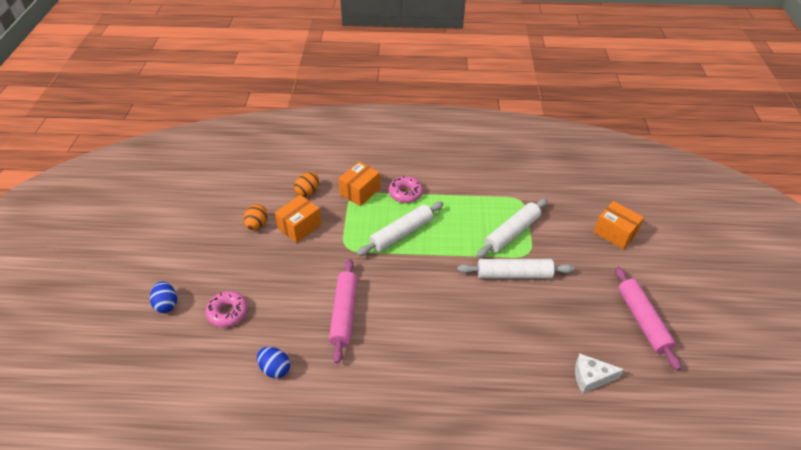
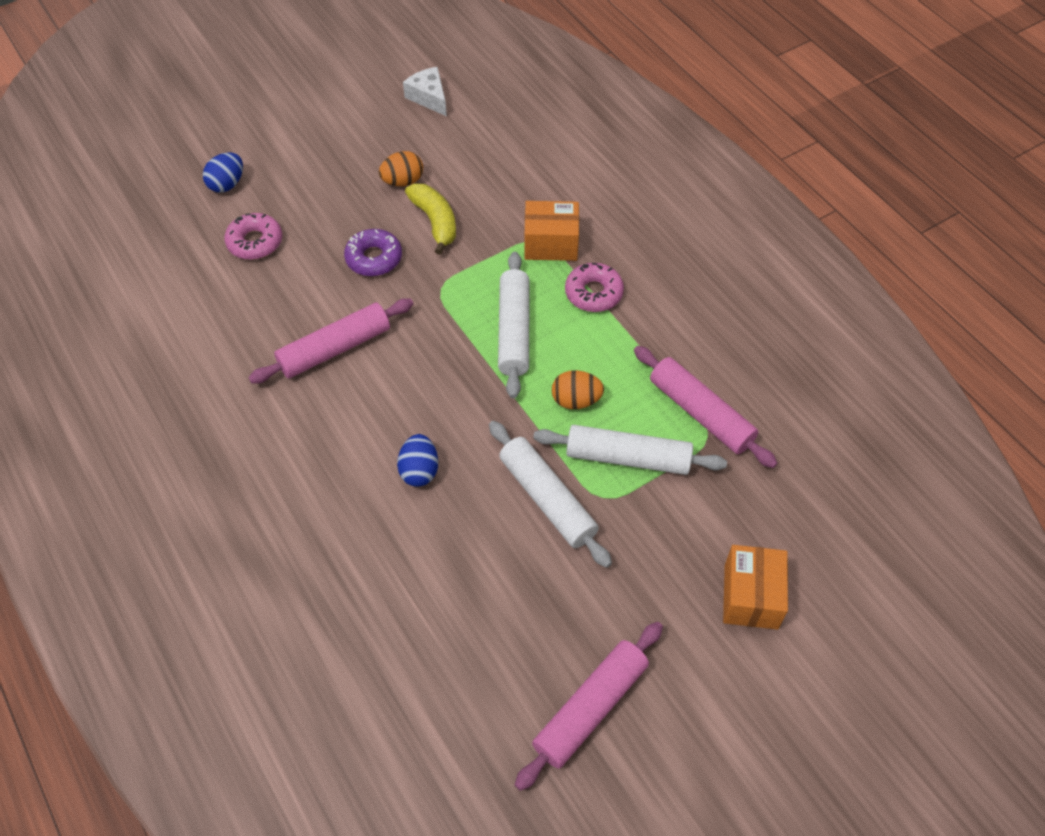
camera: 55 degrees right, 10 degrees up
blue egg [257,347,290,378] -> blue egg moved to [397,434,438,487]
orange box [275,195,322,243] -> yellow banana [405,183,456,255]
orange egg [294,172,319,197] -> orange egg moved to [552,370,604,409]
white rolling pin [357,201,444,256] -> white rolling pin turned 75 degrees clockwise [498,252,529,398]
white cheese [575,354,624,393] -> white cheese moved to [403,67,447,116]
none -> purple donut [344,229,402,276]
none -> pink rolling pin [634,346,777,468]

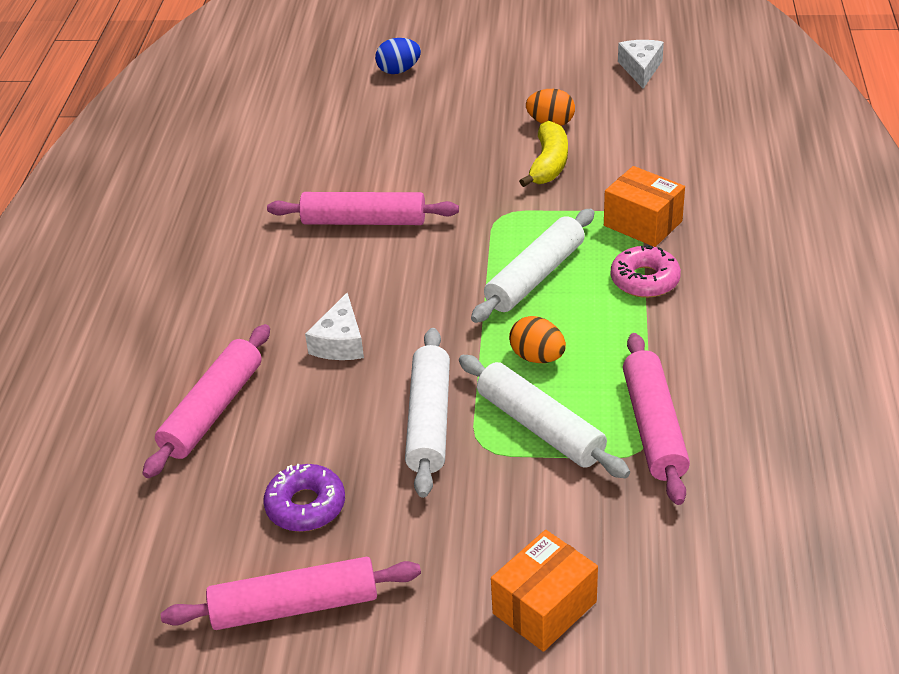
camera: 40 degrees right, 15 degrees down
pink donut [224,213,282,260] -> none
purple donut [344,229,402,276] -> purple donut moved to [263,464,345,532]
blue egg [397,434,438,487] -> white cheese [305,293,364,360]
none -> pink rolling pin [142,324,270,478]

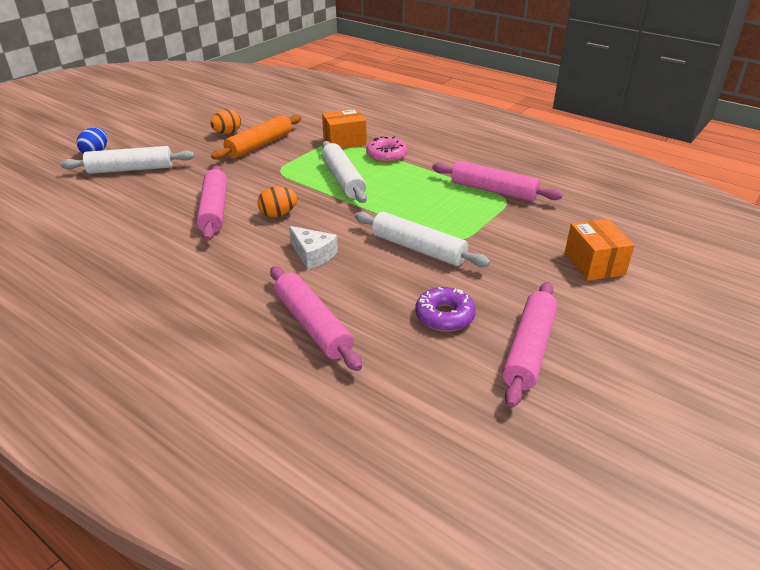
camera: 60 degrees left, 5 degrees down
pink rolling pin [267,192,459,225] -> pink rolling pin turned 45 degrees counterclockwise [196,165,227,241]
white rolling pin [459,355,630,478] -> white rolling pin moved to [60,146,194,174]
orange egg [509,316,566,363] -> orange egg moved to [257,186,298,217]
yellow banana [519,121,568,187] -> orange rolling pin [211,115,301,160]
white cheese [618,40,664,89] -> none

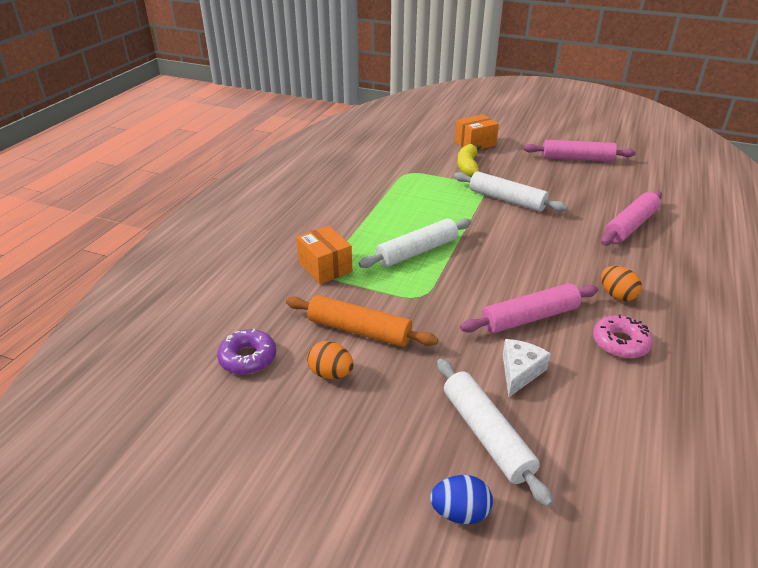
camera: 105 degrees left, 0 degrees up
orange egg [257,186,298,217] -> orange egg moved to [601,266,642,301]
white cheese [289,226,338,270] -> white cheese moved to [503,339,551,397]
white rolling pin [355,212,490,267] -> white rolling pin turned 75 degrees counterclockwise [454,171,568,212]
pink donut [366,137,407,163] -> pink donut moved to [593,314,653,359]
purple donut [415,287,476,332] -> purple donut moved to [217,329,276,375]
pink rolling pin [432,161,563,202] -> none
none -> yellow banana [457,144,481,177]

